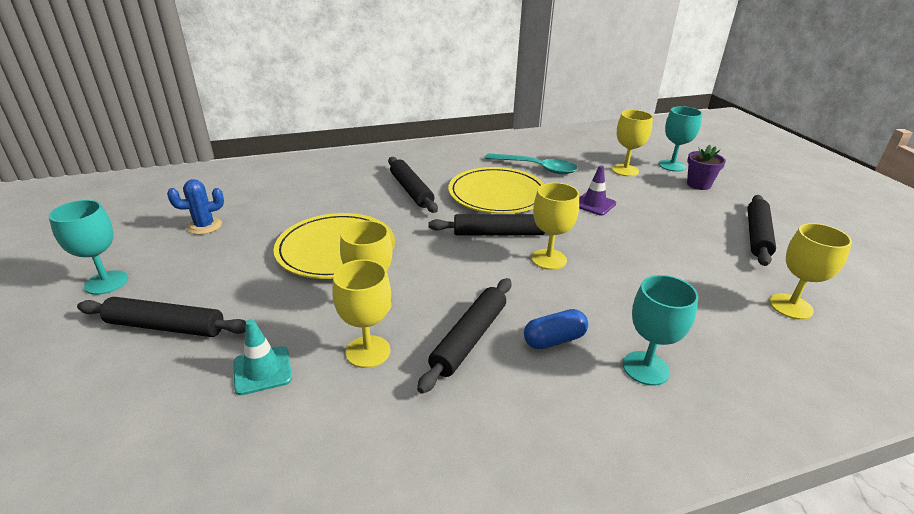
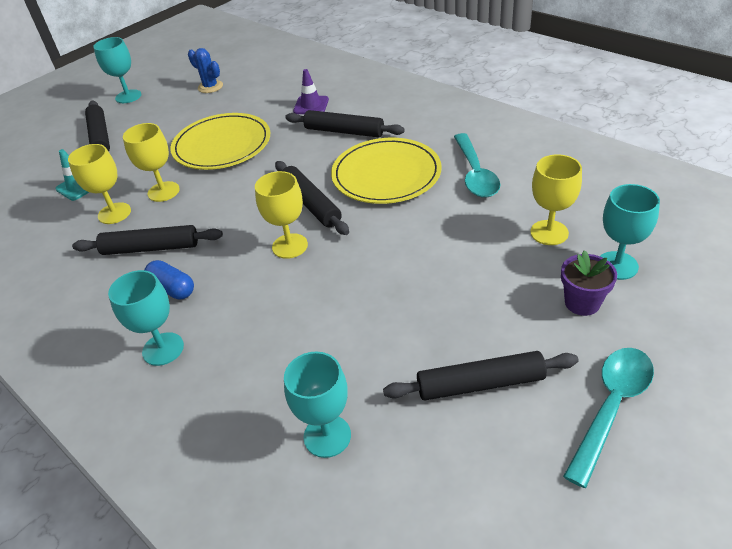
camera: 65 degrees right, 10 degrees up
black rolling pin [388,157,438,213] -> black rolling pin turned 75 degrees clockwise [285,110,405,137]
purple traffic cone [579,165,616,216] -> purple traffic cone moved to [293,69,329,114]
yellow goblet [770,223,852,320] -> turquoise goblet [284,351,351,458]
none -> turquoise spoon [563,348,654,488]

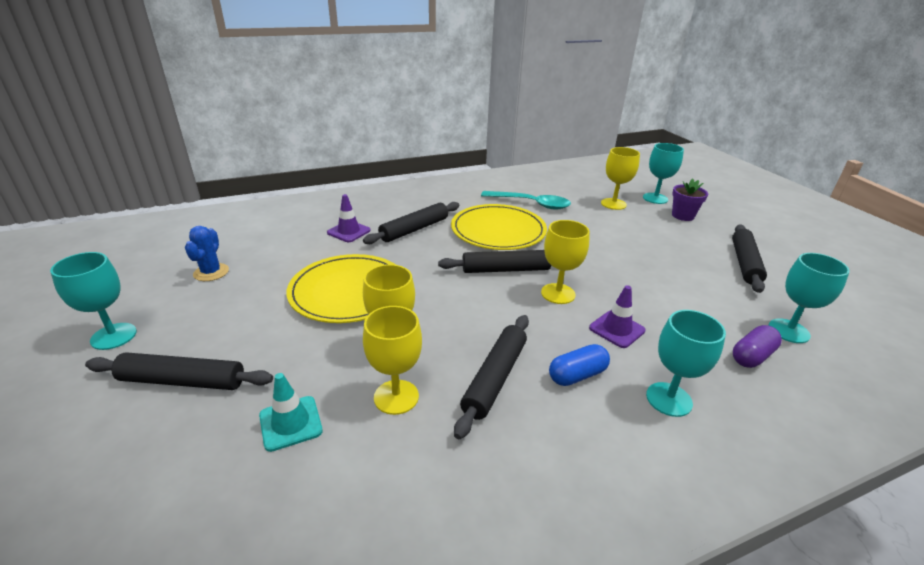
camera: 70 degrees left, 10 degrees down
blue cactus [188,48,223,93] -> blue cactus turned 60 degrees counterclockwise [185,226,229,281]
turquoise spoon [563,348,654,488] -> none
none -> purple traffic cone [589,285,646,348]
none -> purple capsule [733,325,782,368]

